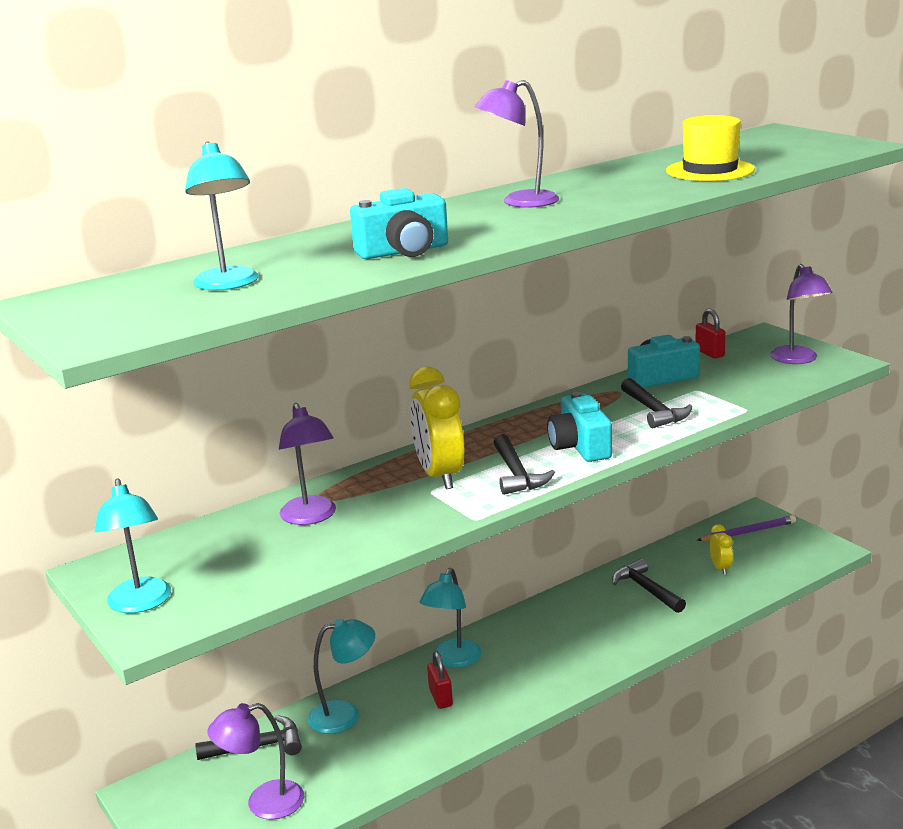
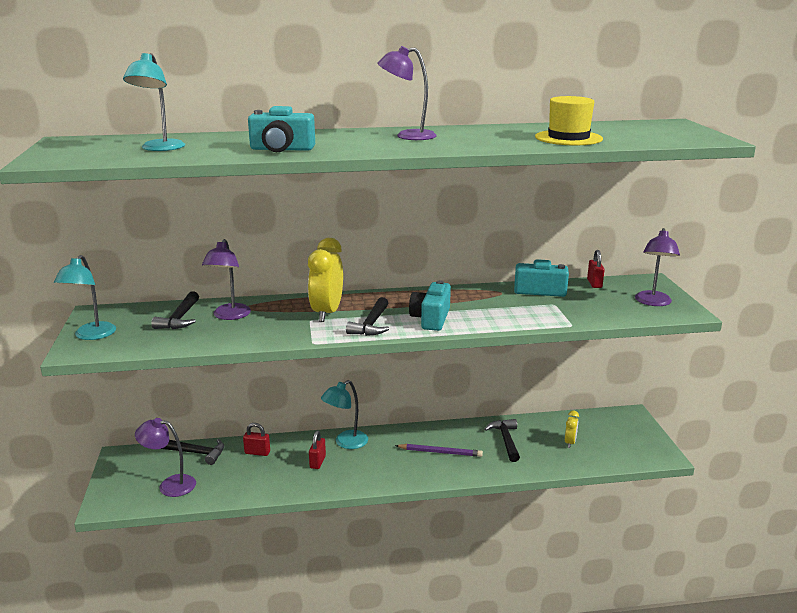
camera: 25 degrees right, 0 degrees up
turquoise lamp [308,618,375,734] -> red padlock [243,423,270,456]
black hammer [621,378,692,428] -> black hammer moved to [151,291,199,329]
purple pencil [697,515,796,541] -> purple pencil moved to [395,444,483,457]

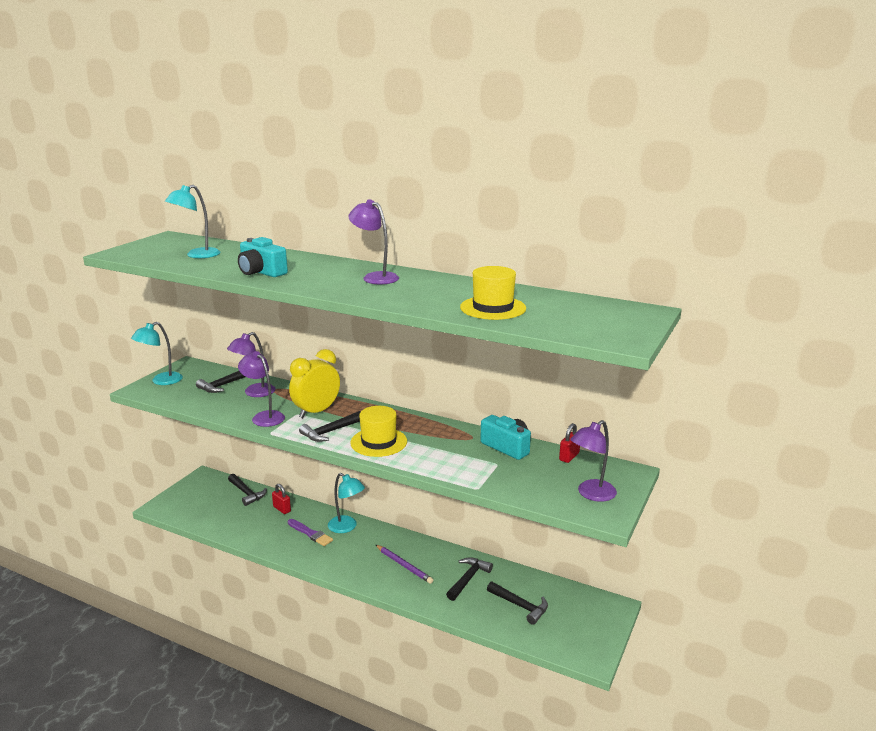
camera: 35 degrees right, 0 degrees up
purple lamp [135,418,196,497] -> purple lamp moved to [238,351,285,427]
red padlock [309,431,326,469] -> purple brush [288,519,333,546]
turquoise lamp [321,380,368,449] -> turquoise lamp turned 135 degrees counterclockwise [328,473,365,533]
turquoise camera [409,280,451,331] -> yellow hat [350,406,407,457]
yellow clock [565,411,579,448] -> black hammer [487,582,548,625]

